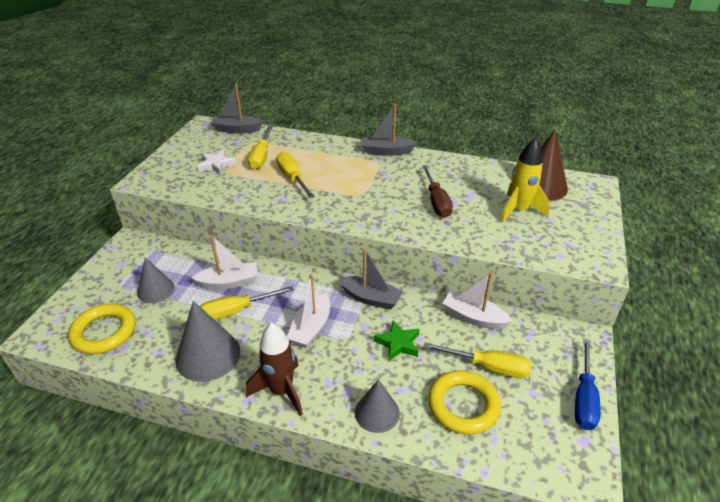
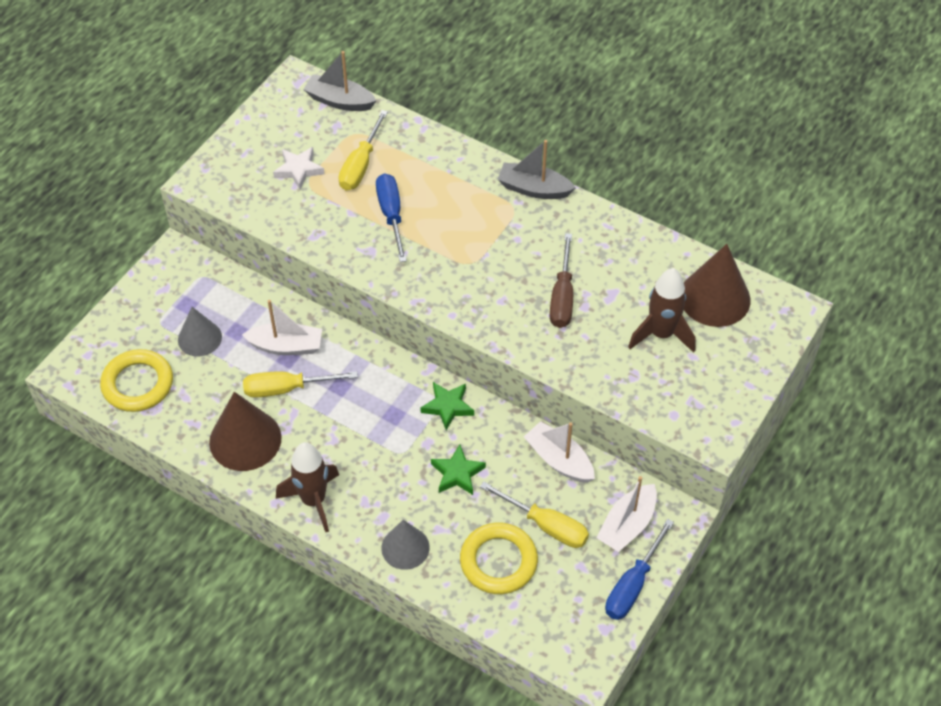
camera: 15 degrees right, 15 degrees up
grey cone [175,301,241,382] -> brown cone [209,392,282,471]
yellow screwdriver [276,152,315,198] -> blue screwdriver [376,173,407,262]
white boat [287,274,330,348] -> white boat moved to [597,476,657,552]
grey boat [339,248,403,310] -> green star [420,382,474,430]
yellow rocket [500,138,550,223] -> brown rocket [628,268,696,353]

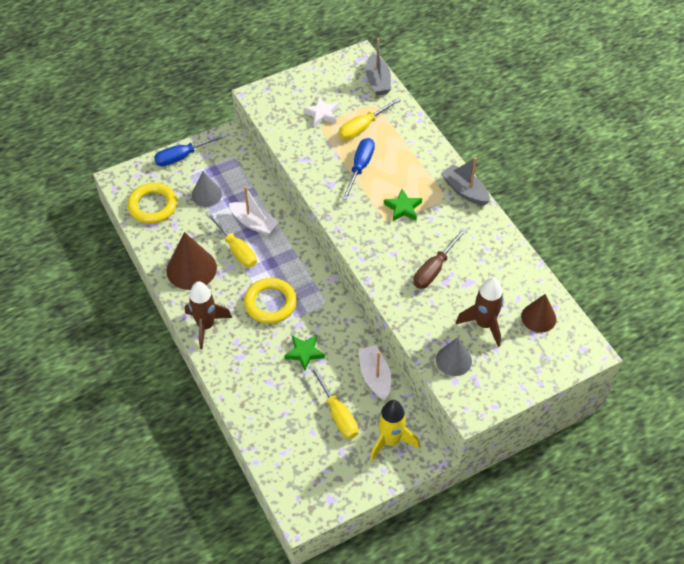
camera: 30 degrees right, 0 degrees up
yellow screwdriver [243,371,358,398] -> yellow screwdriver turned 150 degrees counterclockwise [206,212,257,267]
grey boat [303,51,376,111] -> grey boat turned 150 degrees counterclockwise [365,38,391,95]
grey cone [381,520,430,570] -> grey cone moved to [436,337,472,376]
green star [420,382,474,430] -> green star moved to [384,189,422,221]
yellow ring [460,522,538,594] -> yellow ring moved to [244,278,297,324]
white boat [597,476,657,552] -> yellow rocket [370,400,419,461]
blue screwdriver [605,519,674,620] -> blue screwdriver moved to [154,133,226,167]
brown cone [684,244,751,327] -> brown cone [521,294,556,333], size x0.64

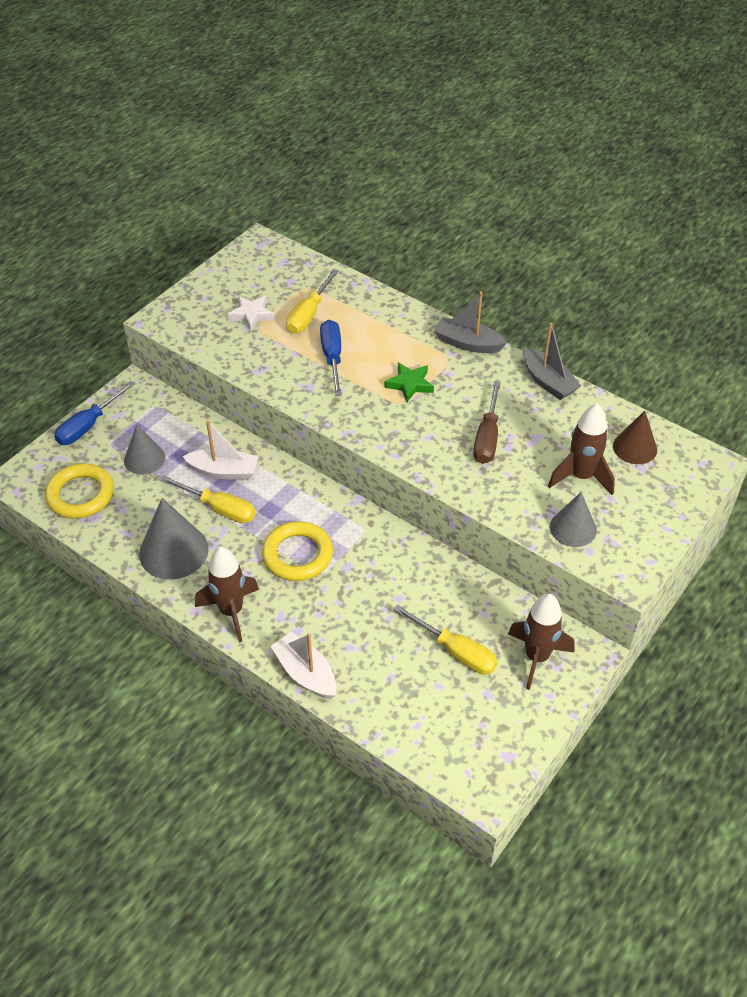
camera: 25 degrees left, 5 degrees down
brown cone [166,232,217,290] -> grey cone [139,498,209,580]
green star [284,335,325,370] -> none
white boat [358,345,391,400] -> white boat moved to [271,632,336,699]
grey boat [365,38,391,95] -> grey boat moved to [523,322,581,400]
yellow rocket [370,400,419,461] -> brown rocket [508,594,575,690]

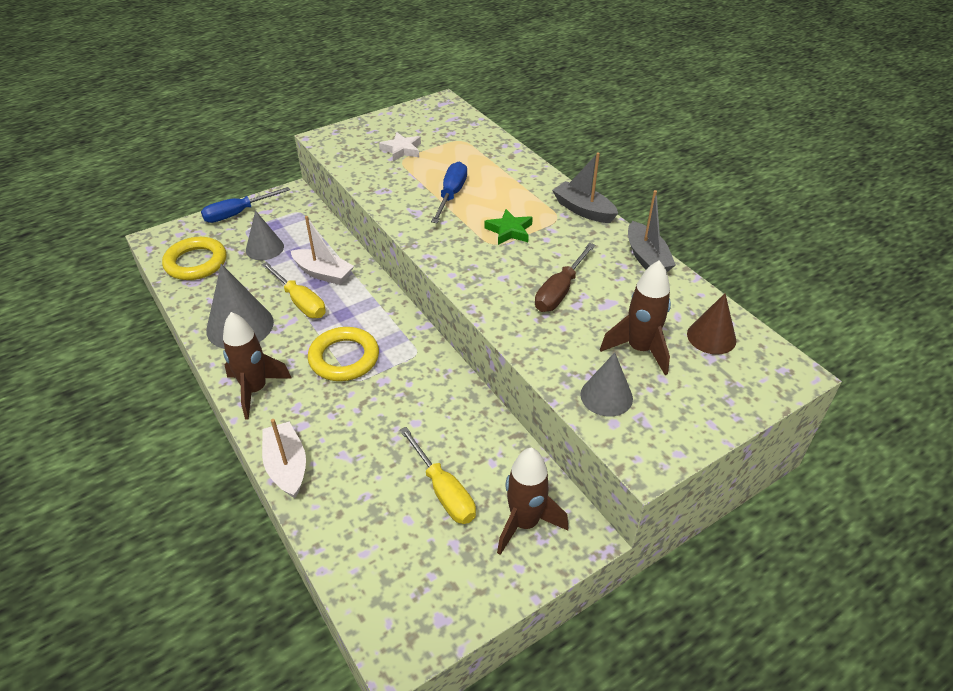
camera: 20 degrees right, 5 degrees down
yellow screwdriver [286,269,339,334] -> none

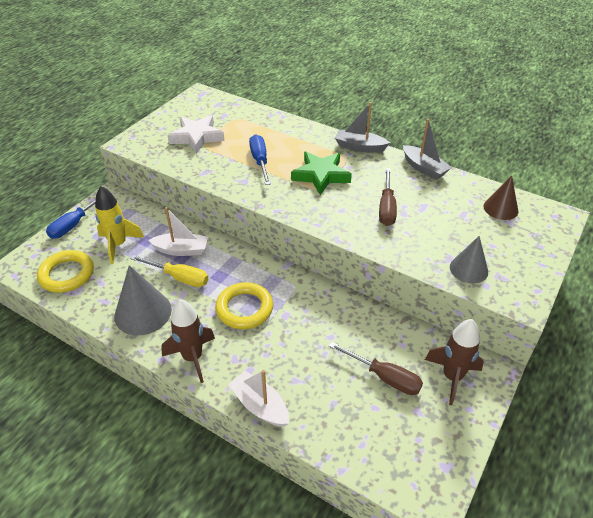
camera: 25 degrees left, 0 degrees up
grey cone [246,210,284,260] -> yellow rocket [95,186,144,264]
white star [379,132,421,161] -> white star [168,115,225,154], size x1.57
yellow screwdriver [400,427,476,524] -> brown screwdriver [329,342,423,395]
green star [484,209,533,245] -> green star [291,151,352,195], size x1.57
brown rocket [600,260,671,375] -> none

